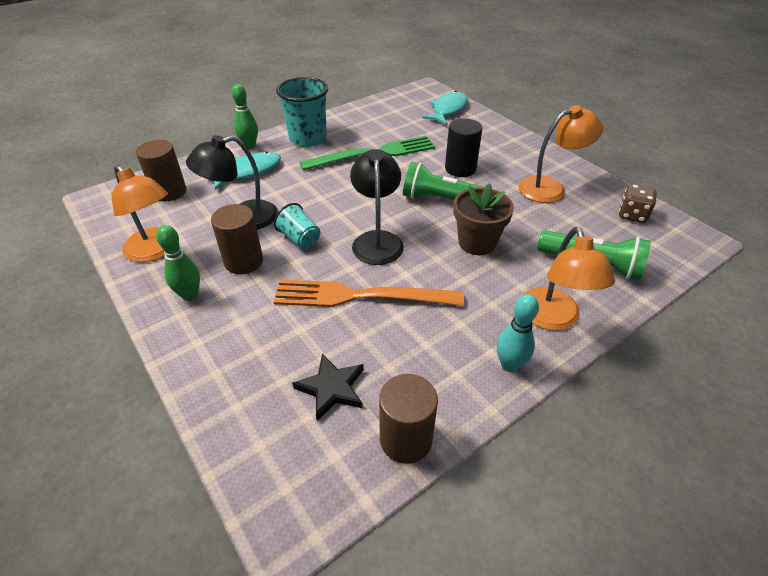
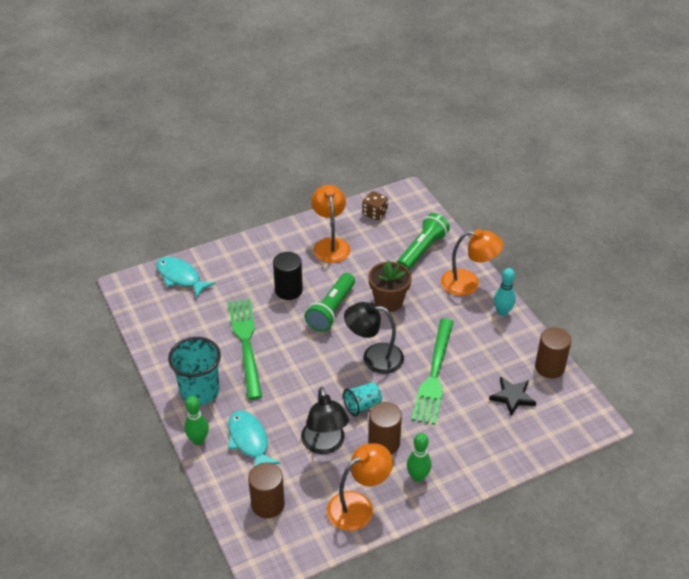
camera: 80 degrees left, 0 degrees up
orange fork [273,280,464,307] -> green fork [412,318,454,425]

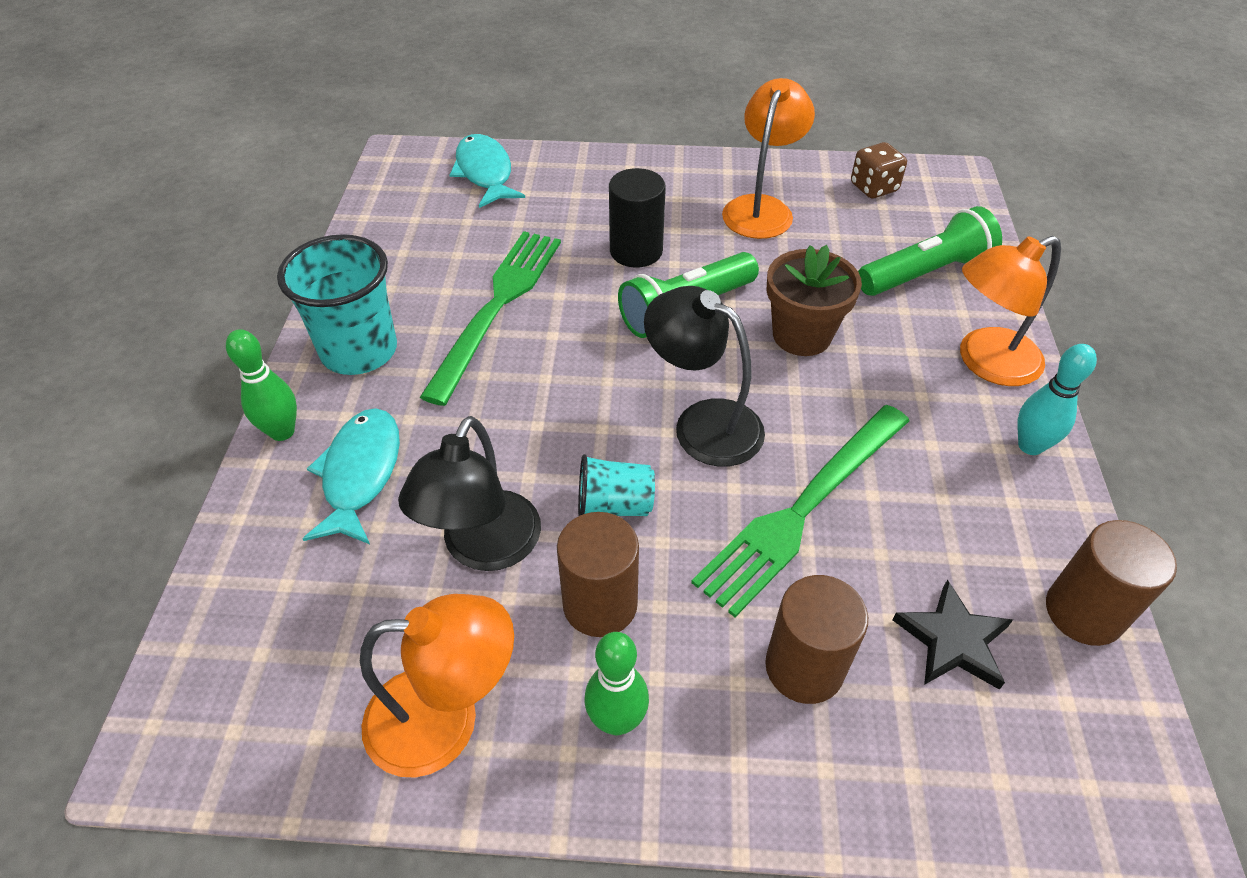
camera: 30 degrees right, 5 degrees up
brown cylinder [248,462,285,518] -> brown cylinder moved to [765,575,868,704]
orange lamp [441,229,503,296] -> orange lamp turned 120 degrees clockwise [960,236,1061,386]

